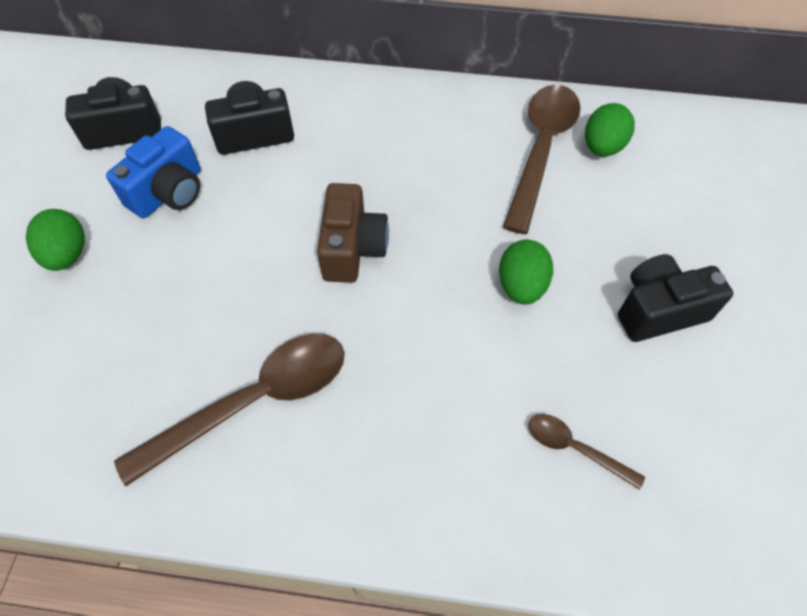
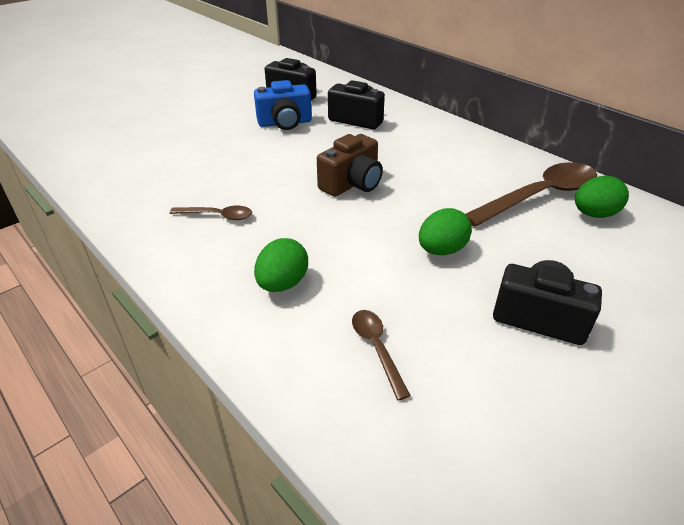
camera: 40 degrees right, 20 degrees down
green egg [26,209,85,271] -> green egg moved to [254,238,308,292]
brown spoon [114,334,345,486] -> brown spoon [170,206,252,220], size x0.49

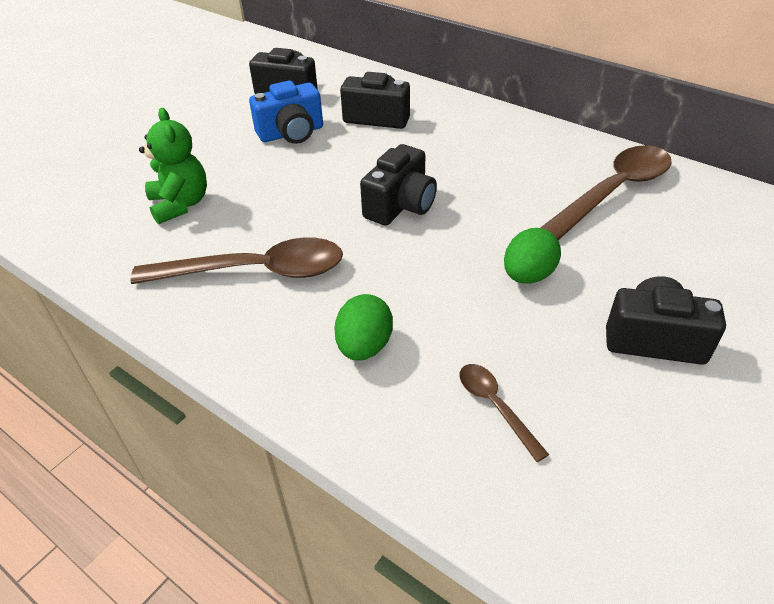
camera: 10 degrees left, 5 degrees up
brown spoon [170,206,252,220] -> brown spoon [130,237,343,284], size x2.05
brown camera [317,134,383,197] -> black camera [360,144,437,226]
green egg [575,176,629,218] -> none
none -> green teddy bear [139,108,207,224]

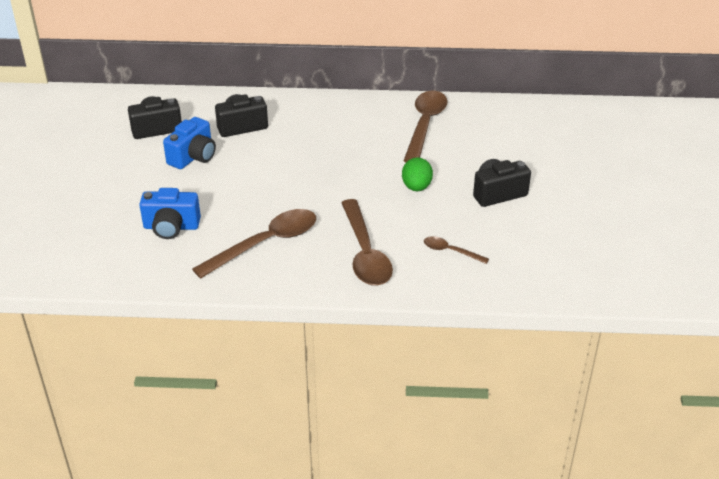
camera: 35 degrees left, 5 degrees down
green teddy bear [139,108,207,224] -> blue camera [139,188,201,239]
green egg [334,294,393,361] -> brown spoon [341,199,393,286]
black camera [360,144,437,226] -> none

